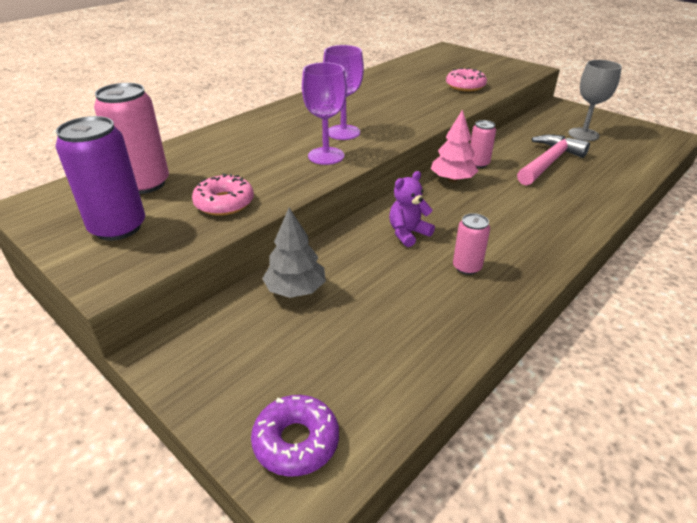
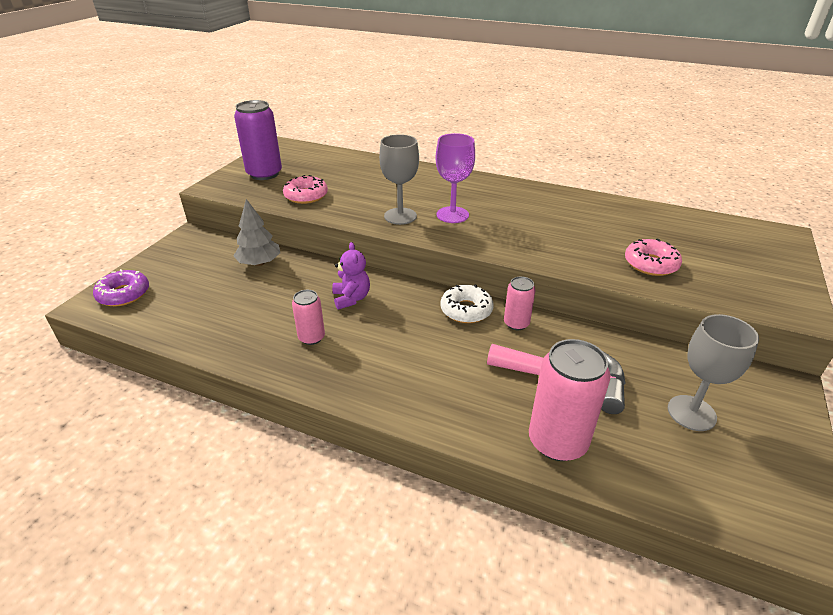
camera: 70 degrees right, 0 degrees up
pink can [94,83,169,194] -> pink can moved to [529,339,611,461]
purple goblet [302,62,347,165] -> grey goblet [379,134,419,225]
purple teddy bear [389,171,435,247] -> purple teddy bear turned 45 degrees clockwise [332,242,370,310]
pink tree [431,109,478,182] -> white donut [440,285,494,323]

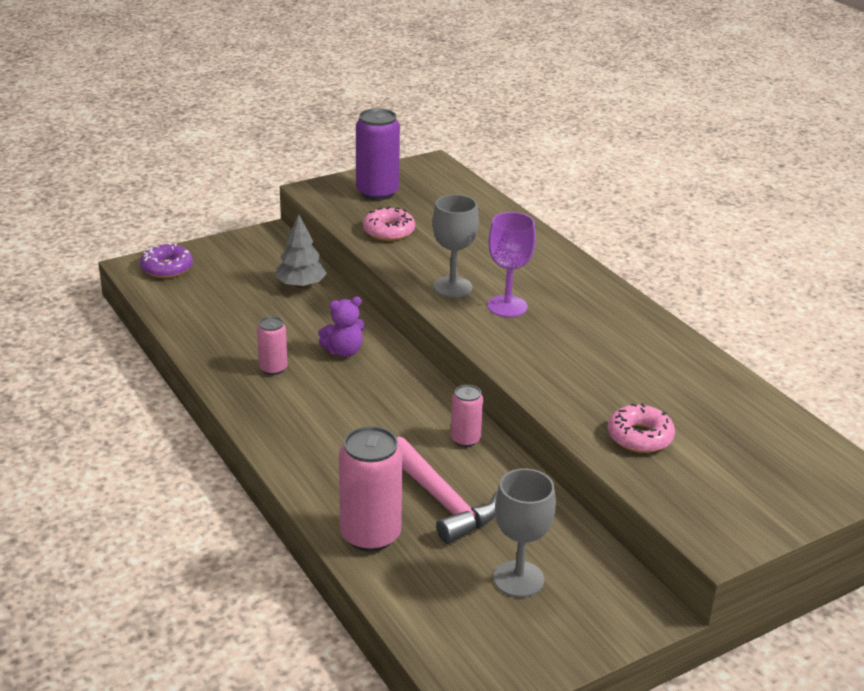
camera: 35 degrees right, 5 degrees down
purple teddy bear [332,242,370,310] -> purple teddy bear turned 45 degrees clockwise [318,297,365,357]
white donut [440,285,494,323] -> none

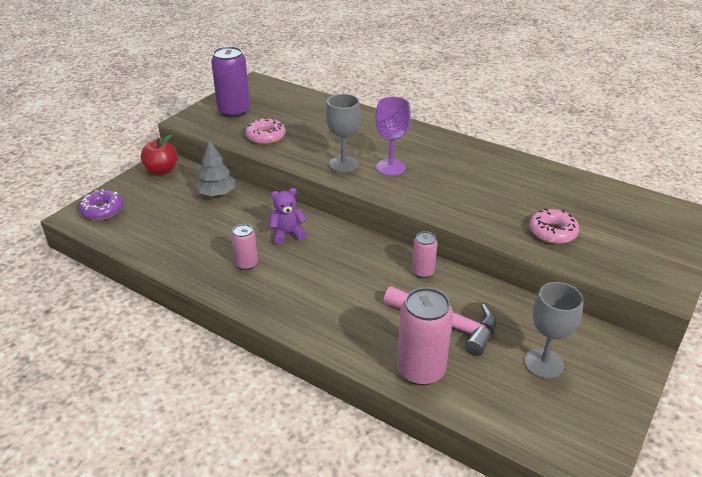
camera: 25 degrees left, 5 degrees up
purple teddy bear [318,297,365,357] -> purple teddy bear turned 150 degrees counterclockwise [269,188,307,245]
none -> red apple [141,135,178,175]

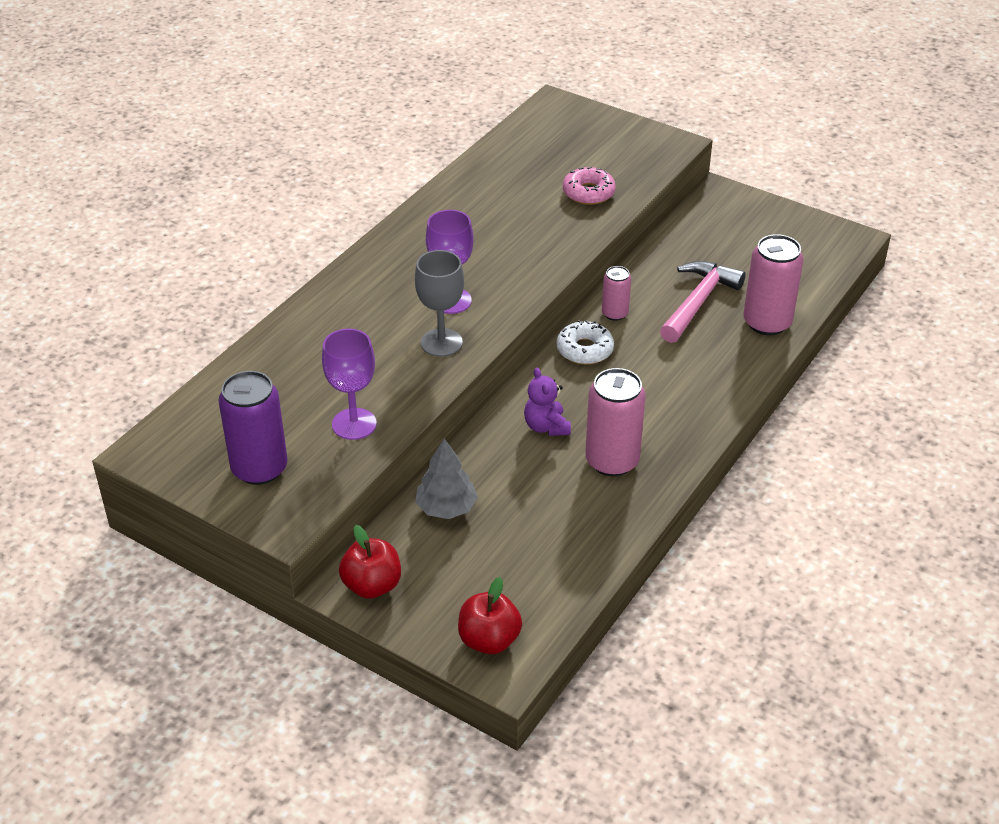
camera: 90 degrees left, 5 degrees up
purple donut [79,189,124,220] -> red apple [458,577,522,654]
pink can [231,224,258,270] -> pink can [585,368,646,476], size x1.81
pink donut [246,117,285,144] -> purple goblet [322,329,377,440]
grey goblet [524,282,584,379] -> none
none -> white donut [557,320,614,365]

